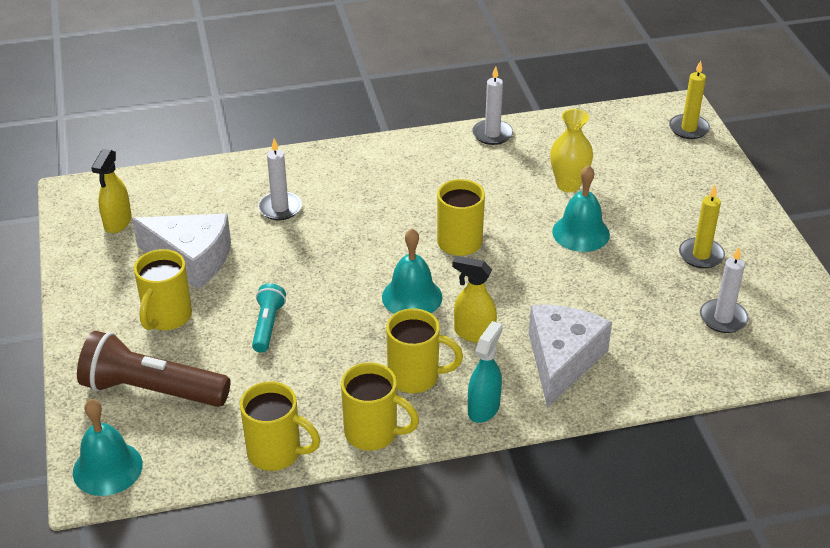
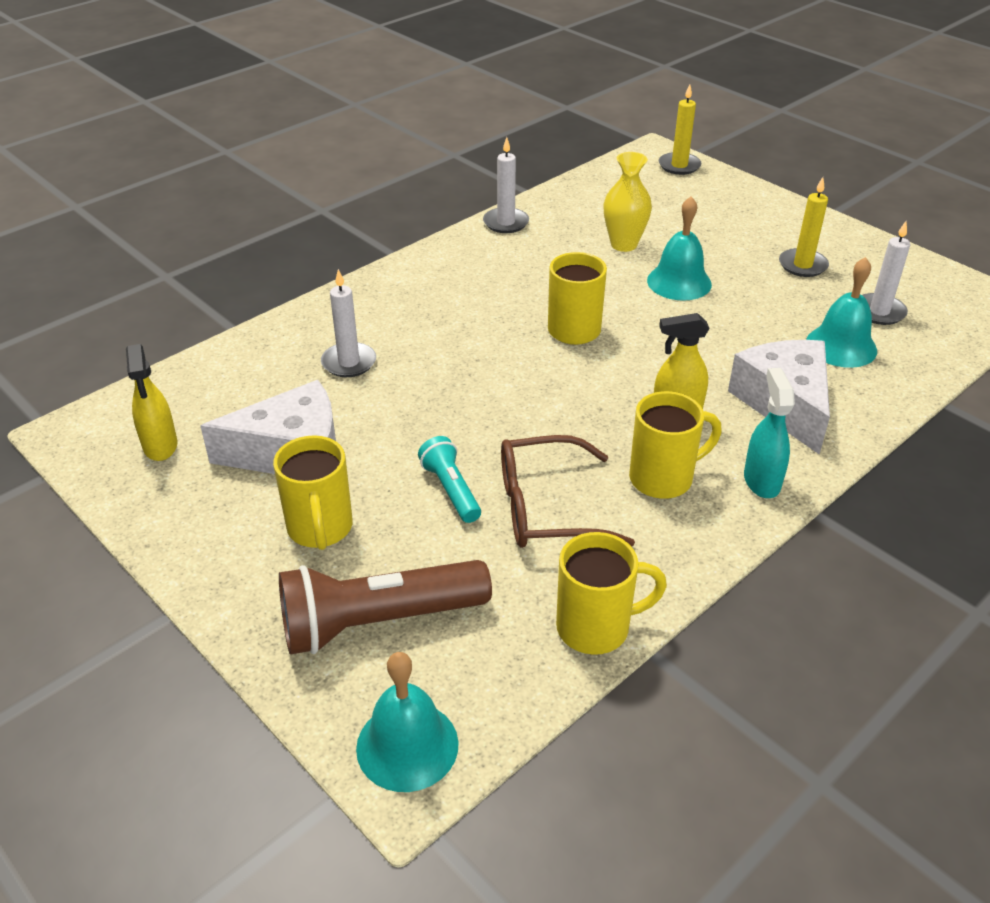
camera: 30 degrees left, 0 degrees up
yellow mug [341,362,419,451] -> none
turquoise bell [382,229,442,314] -> turquoise bell moved to [806,257,877,368]
none -> brown glasses [501,435,635,548]

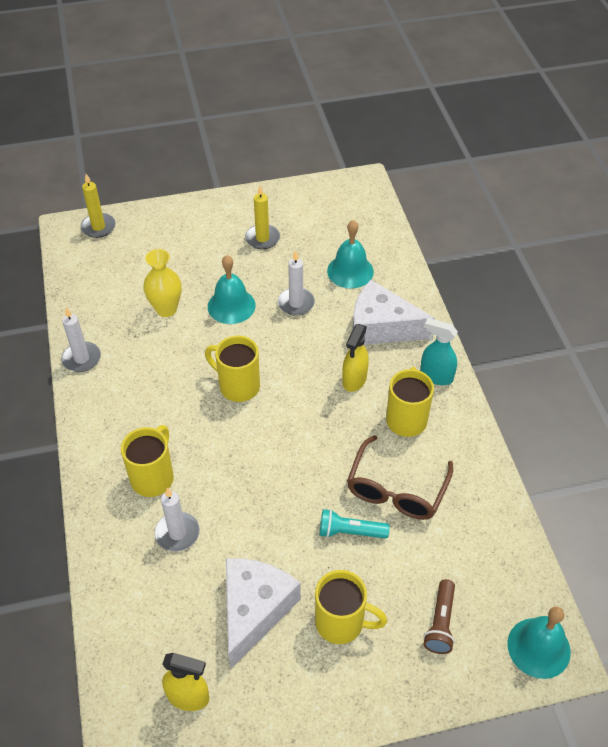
camera: 60 degrees left, 10 degrees up
brown flashlight [279,560,492,655] -> brown flashlight [423,579,455,654], size x0.53
yellow mug [556,532,667,655] -> yellow mug moved to [121,425,174,497]
white candle [863,221,910,325] -> white candle moved to [278,251,315,316]

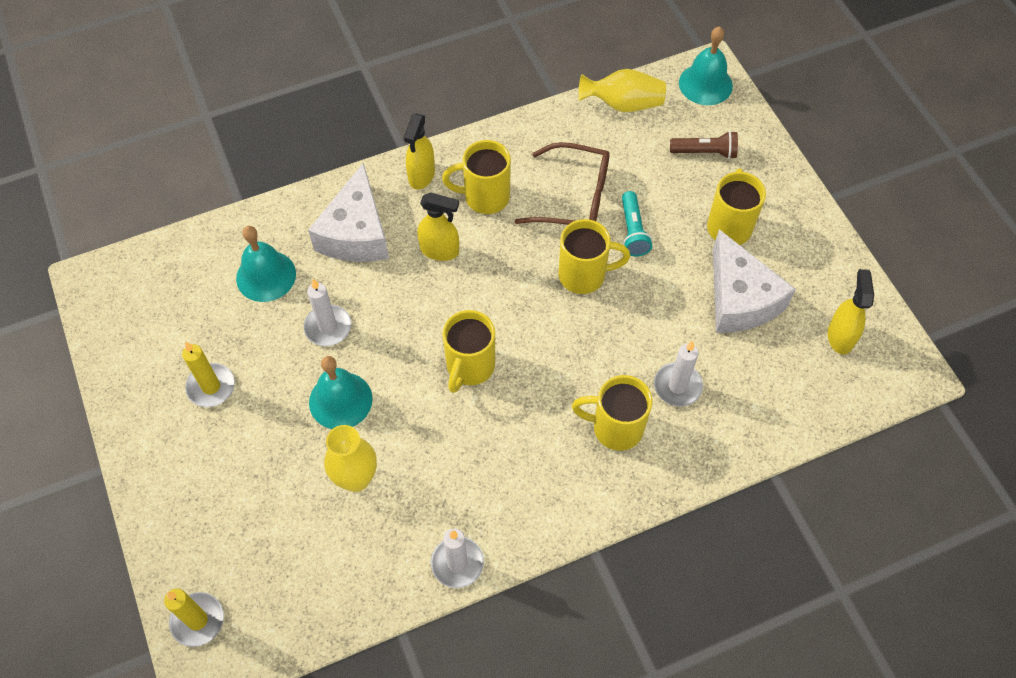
camera: 100 degrees left, 10 degrees up
white cheese [226,558,301,669] -> white cheese turned 120 degrees counterclockwise [713,229,796,333]
turquoise spray bottle [420,318,458,385] -> yellow spray bottle [404,113,435,190]
none -> yellow mug [558,219,630,294]
none -> yellow vase [579,69,666,112]

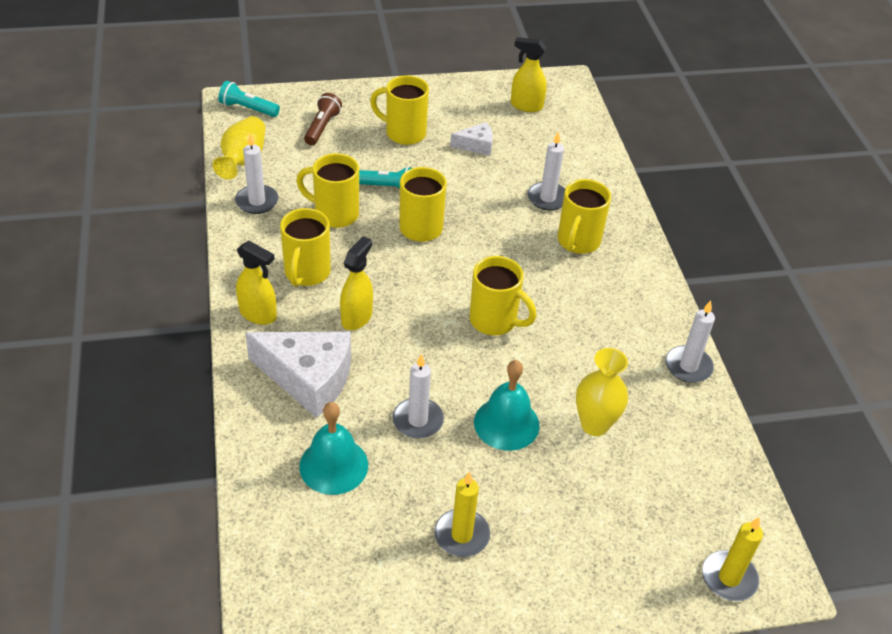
camera: 80 degrees left, 15 degrees down
brown glasses [515,142,610,225] -> yellow mug [296,153,359,228]
turquoise bell [679,26,733,105] -> turquoise flashlight [218,81,280,117]
white cheese [713,229,796,333] -> white cheese [450,122,493,156], size x0.50
none -> white candle [235,134,279,214]

